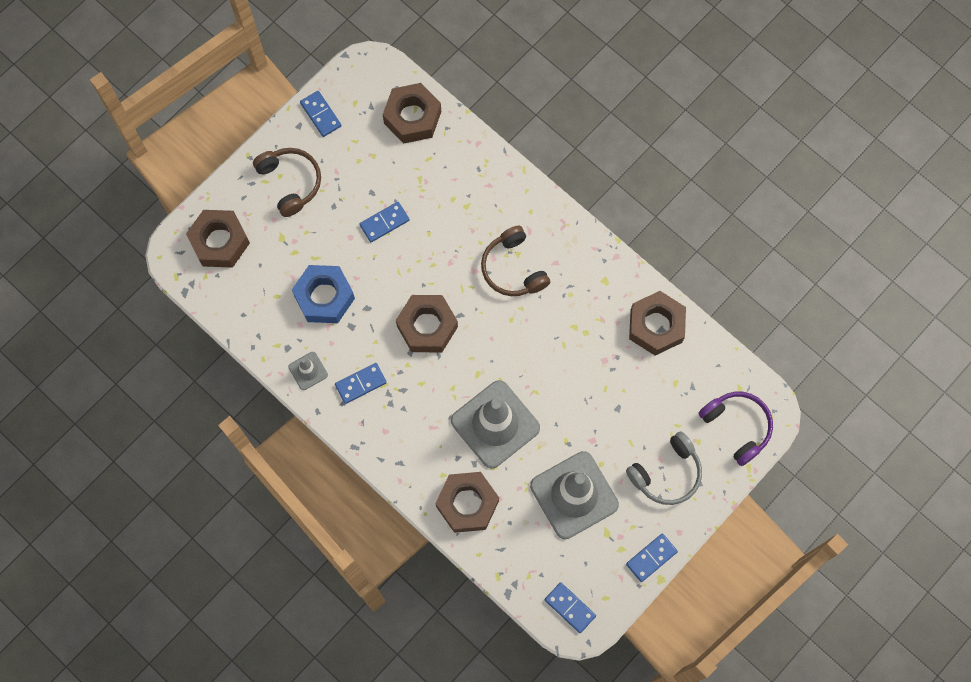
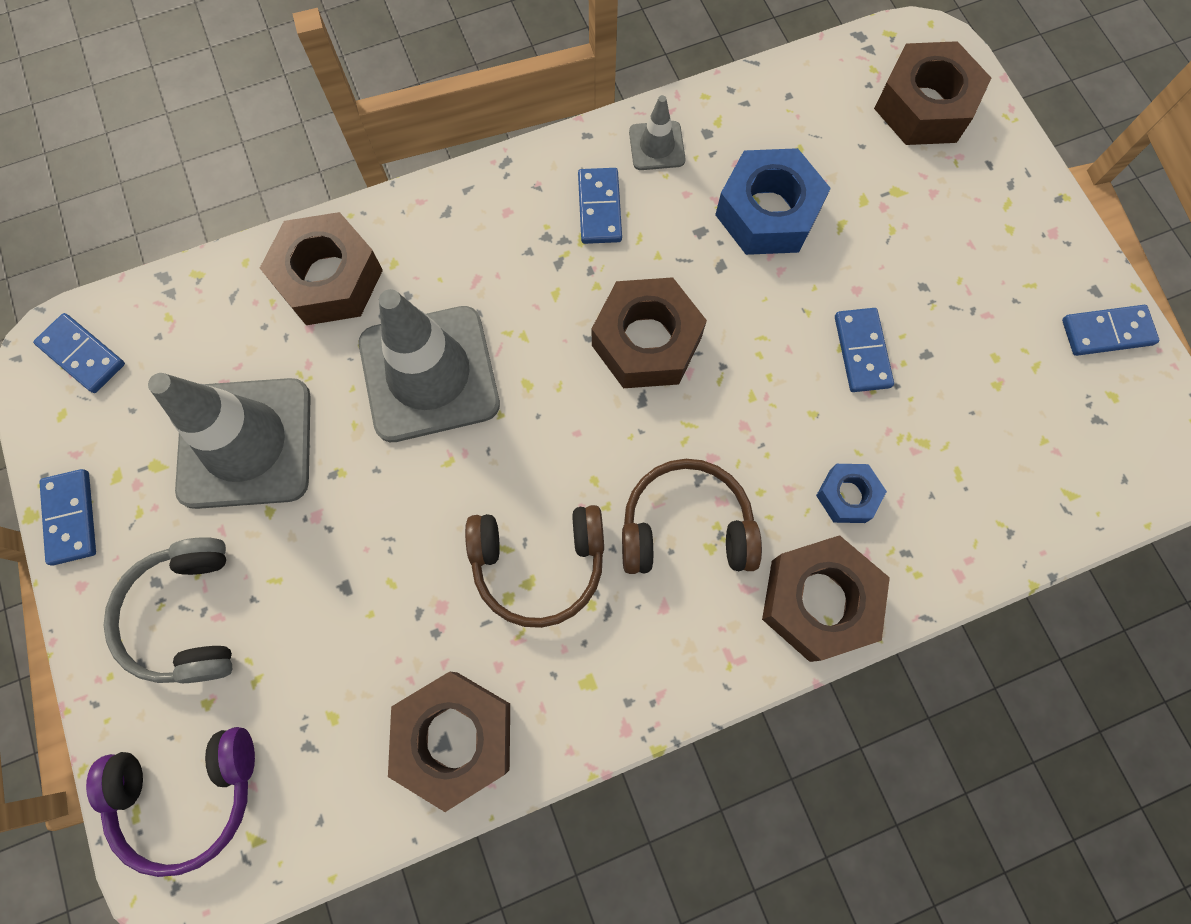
camera: 115 degrees right, 0 degrees up
brown headphones [253,148,321,217] -> brown headphones moved to [465,505,604,628]
brown nut [383,83,441,144] -> brown nut moved to [762,535,890,662]
blue domino [545,582,596,633] -> blue domino turned 60 degrees clockwise [33,313,125,393]
none -> blue nut [816,464,887,523]

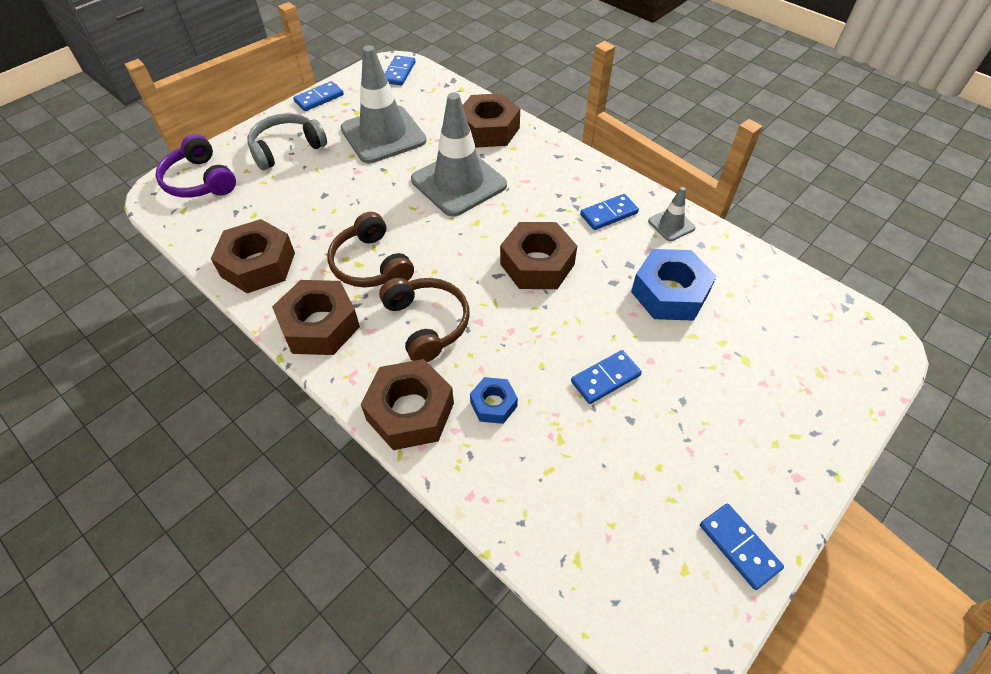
camera: 65 degrees right, 20 degrees down
brown nut [874,41,991,145] -> brown nut moved to [272,280,360,355]

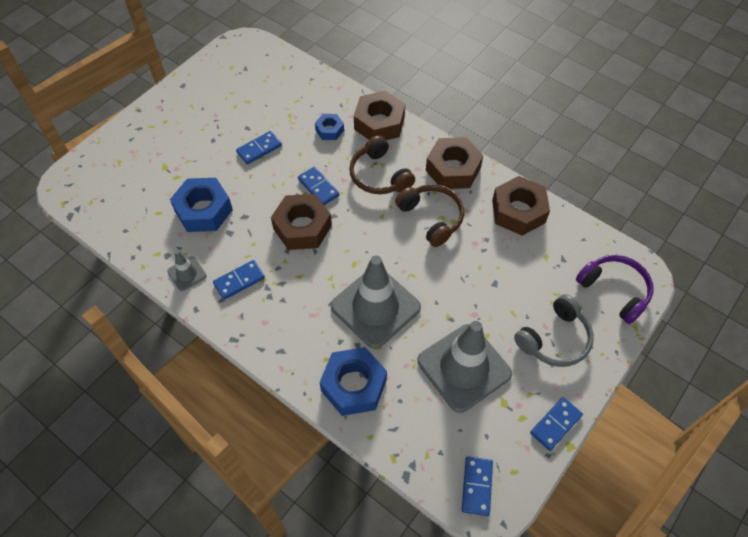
camera: 175 degrees right, 5 degrees up
brown nut [463,93,520,148] -> blue nut [319,347,387,416]
blue domino [700,504,784,590] -> blue domino moved to [298,167,339,205]

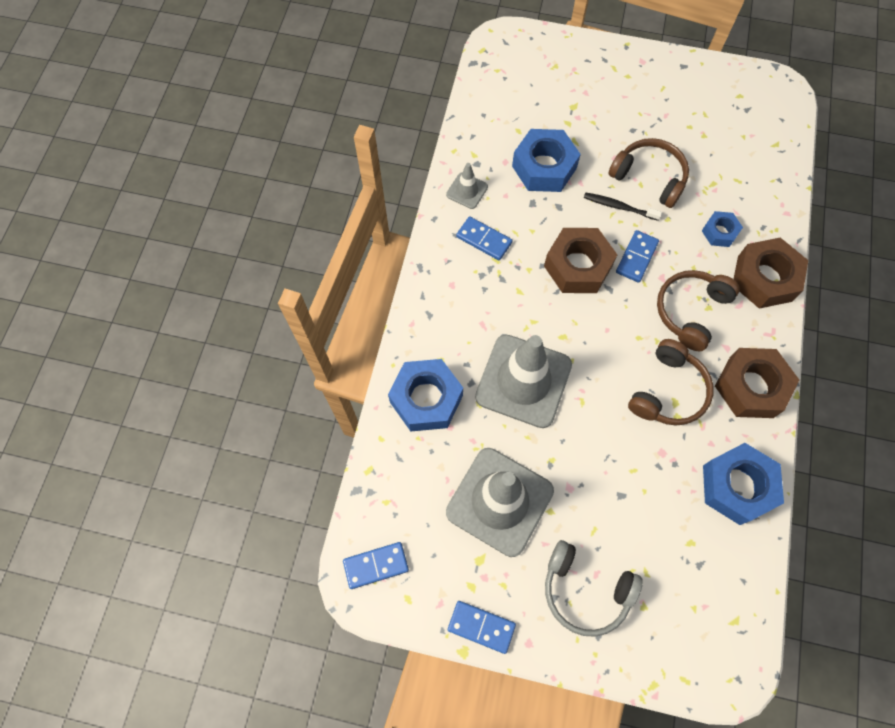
camera: 65 degrees right, 10 degrees up
blue domino [236,131,282,164] -> brown headphones [608,138,689,208]
brown nut [492,176,550,236] -> blue nut [703,443,784,525]
purple headphones [576,255,654,324] -> none
none -> black toothbrush [584,192,662,221]

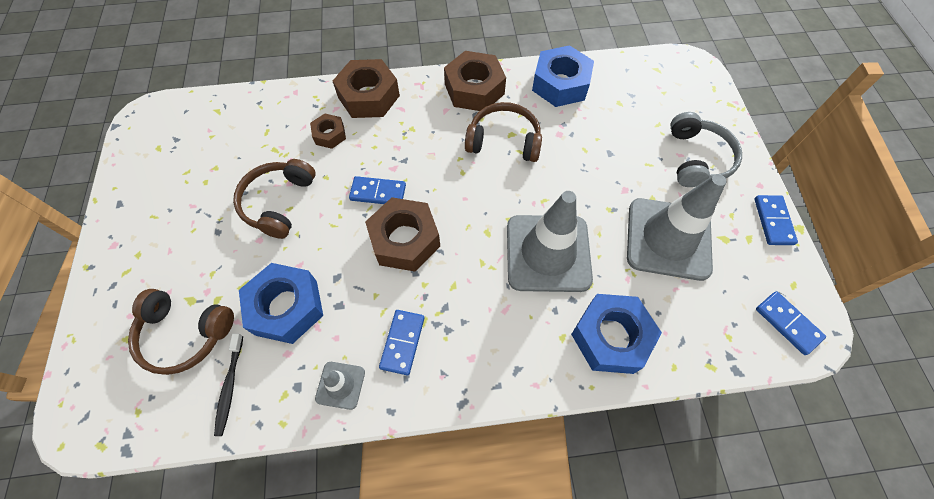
camera: 110 degrees left, 5 degrees down
black toothbrush [584,192,662,221] -> black toothbrush moved to [214,334,243,436]
brown headphones [657,270,740,351] -> brown headphones moved to [128,289,234,375]
blue nut [702,211,743,247] -> brown nut [310,113,346,149]

